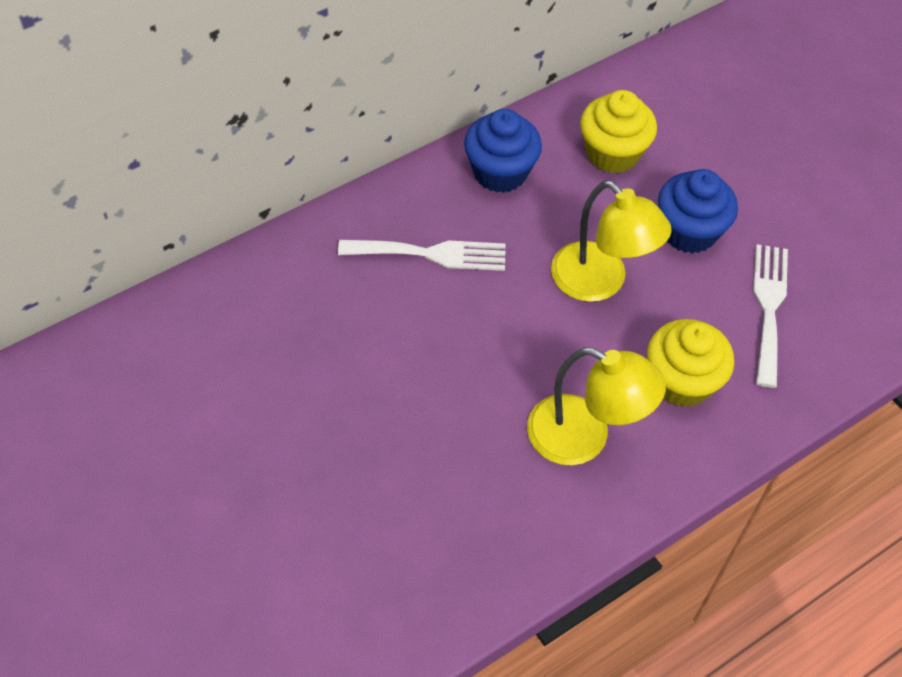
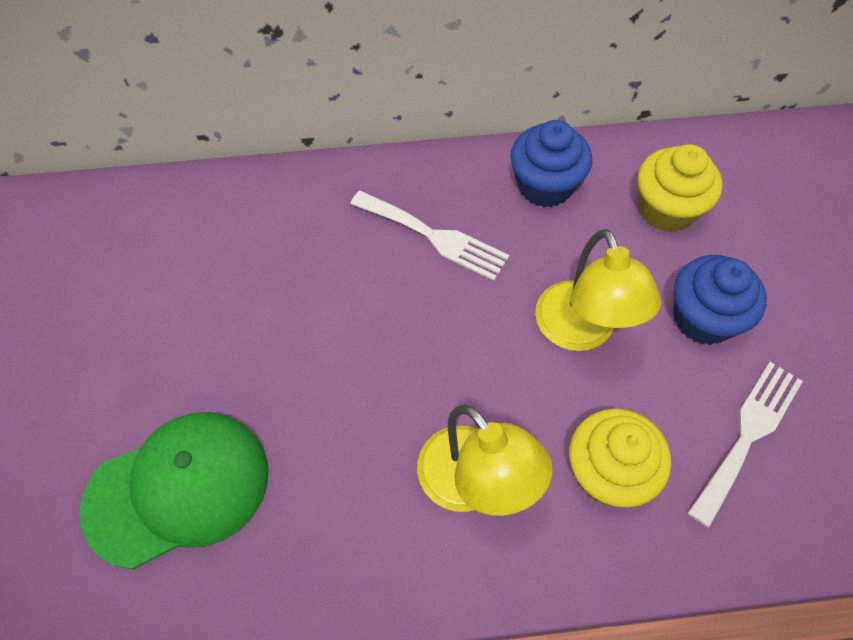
camera: 30 degrees right, 5 degrees up
none -> green cap [79,412,269,570]

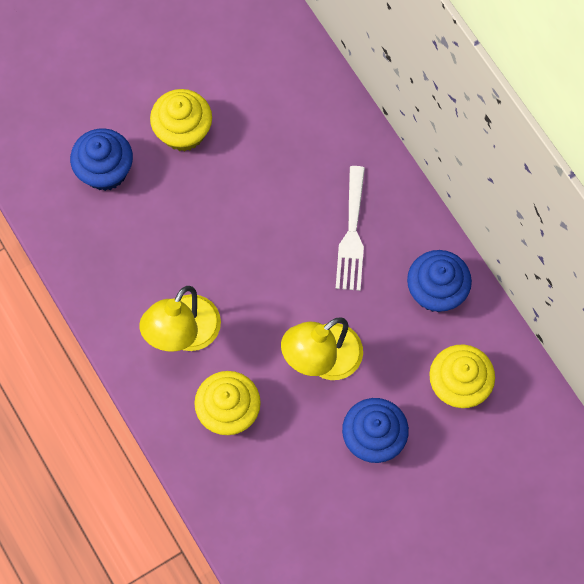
camera: 65 degrees right, 10 degrees up
green cap [79,412,269,570] -> blue cupcake [70,128,133,191]
white fork [688,362,803,528] -> none
none -> yellow cupcake [150,89,212,151]

